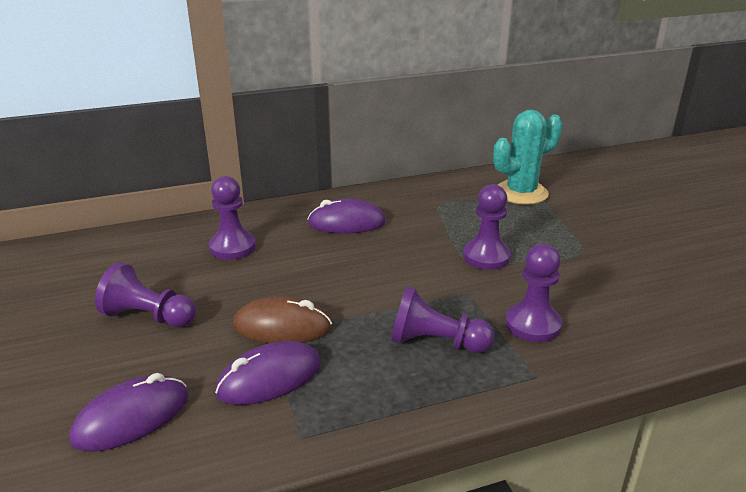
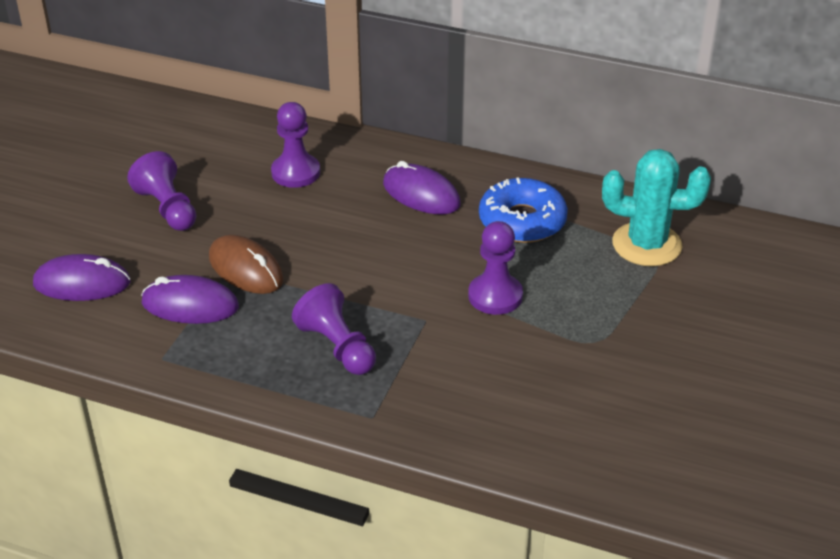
camera: 40 degrees right, 10 degrees up
purple pawn [505,244,562,342] -> none
none -> blue donut [479,177,568,243]

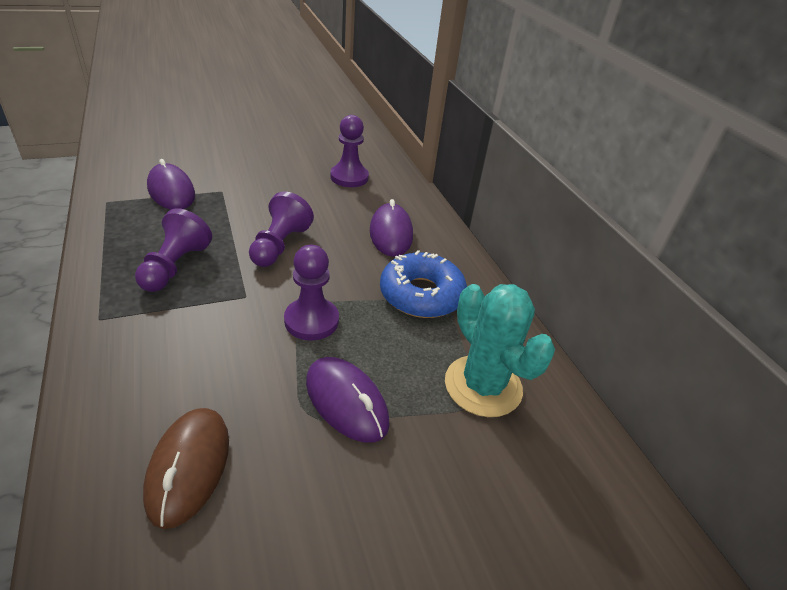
camera: 45 degrees right, 0 degrees up
purple mouse [33,254,131,301] -> purple mouse moved to [306,357,390,443]
purple pawn [127,151,196,231] -> purple pawn moved to [249,191,314,267]
brown mouse [209,235,283,294] -> brown mouse moved to [143,408,229,529]

